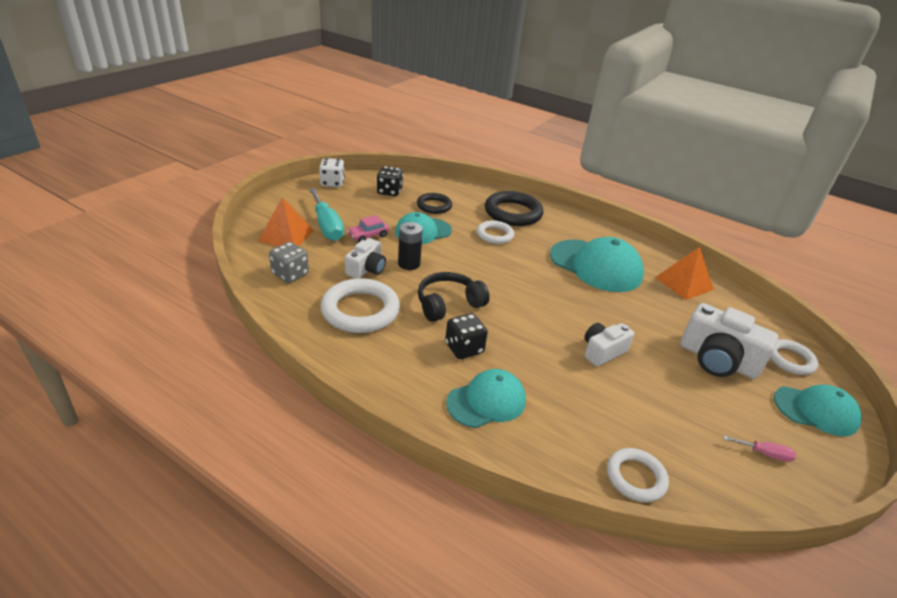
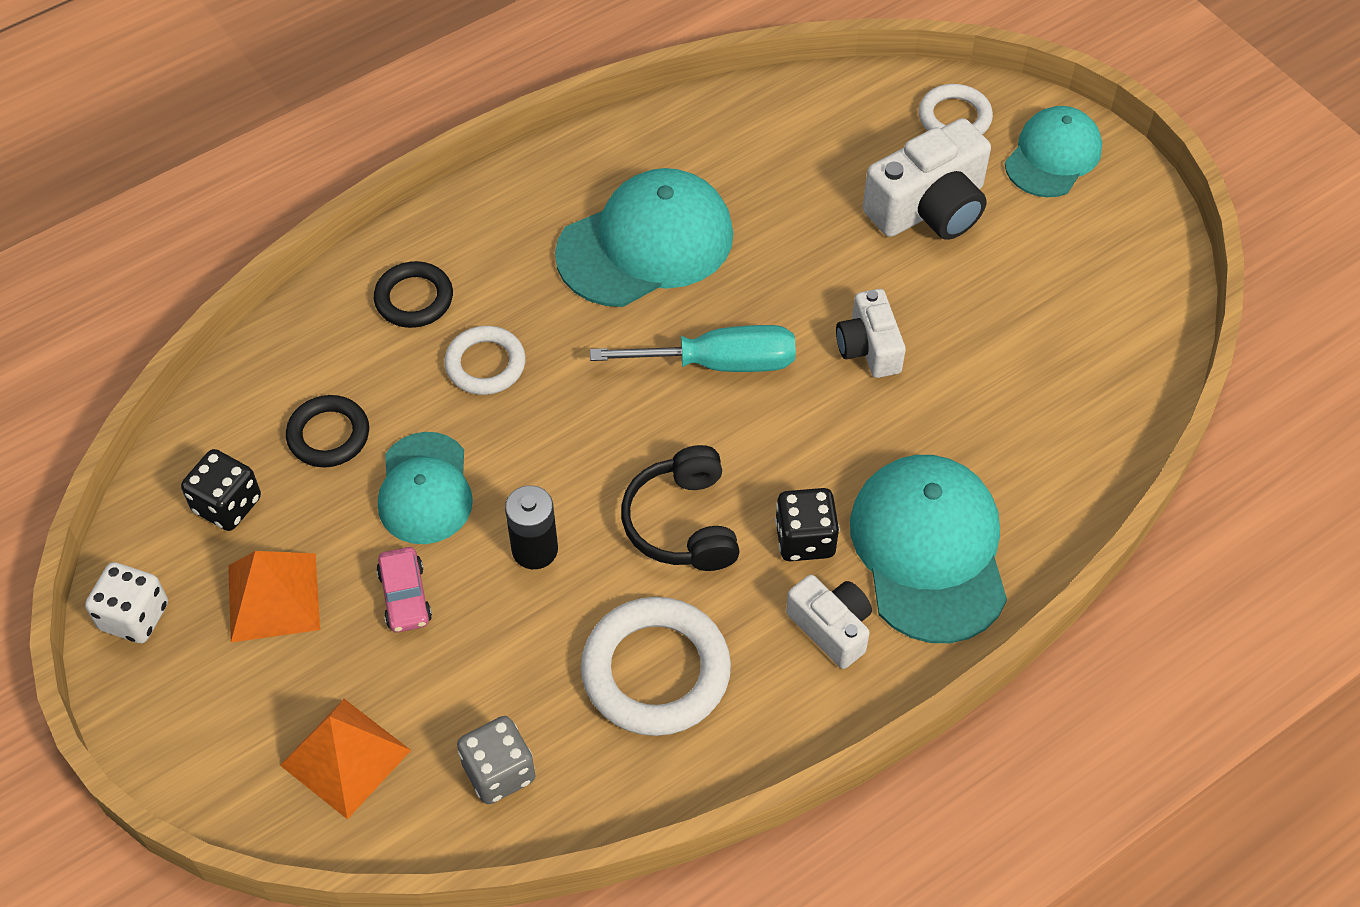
camera: 65 degrees left, 20 degrees up
turquoise screwdriver [309,188,344,241] -> turquoise screwdriver moved to [590,325,796,372]
white camera [345,238,386,279] -> white camera moved to [786,575,872,669]
turquoise cap [446,369,526,428] -> turquoise cap [850,455,1007,643], size x1.57
black ring [485,191,543,226] -> black ring [374,261,453,328], size x0.60
white ring [607,448,669,502] -> none
orange pyramid [655,247,714,300] -> orange pyramid moved to [228,551,320,642]
pink screwdriver [723,435,796,462] -> none

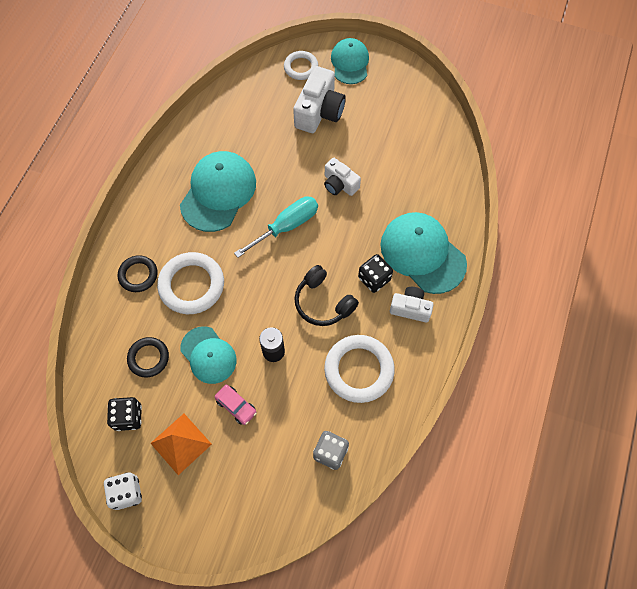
camera: 35 degrees left, 10 degrees up
orange pyramid [280,699,411,820] -> none
white ring [444,326,526,395] -> white ring [157,252,224,314], size x1.66

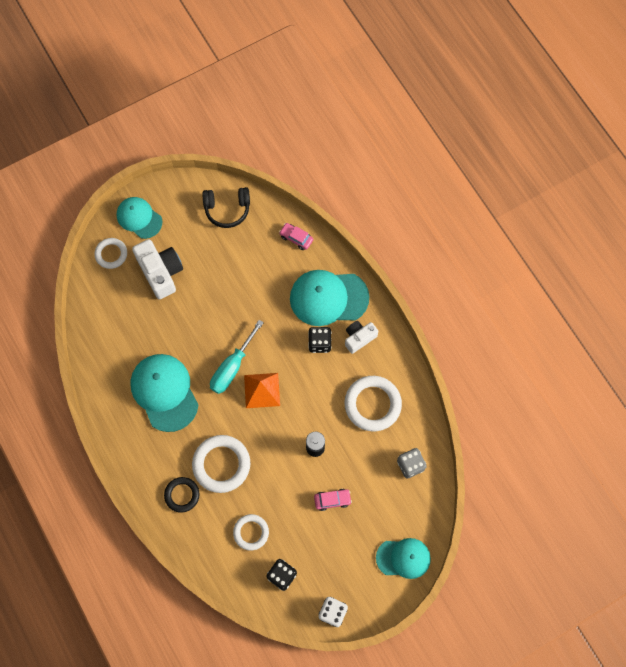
camera: 50 degrees left, 5 degrees up
black ring [127,337,169,377] -> white ring [233,514,269,550]
orange pyramid [150,414,212,475] -> orange pyramid moved to [244,373,280,408]
turquoise cap [180,326,236,384] -> turquoise cap moved to [376,538,431,579]
turquoise screwdriver [234,196,318,258] -> turquoise screwdriver turned 150 degrees counterclockwise [210,320,264,394]
black headphones [294,265,359,326] -> black headphones moved to [203,187,250,228]
white camera [324,158,361,196] -> none
none -> pink car [279,223,313,250]

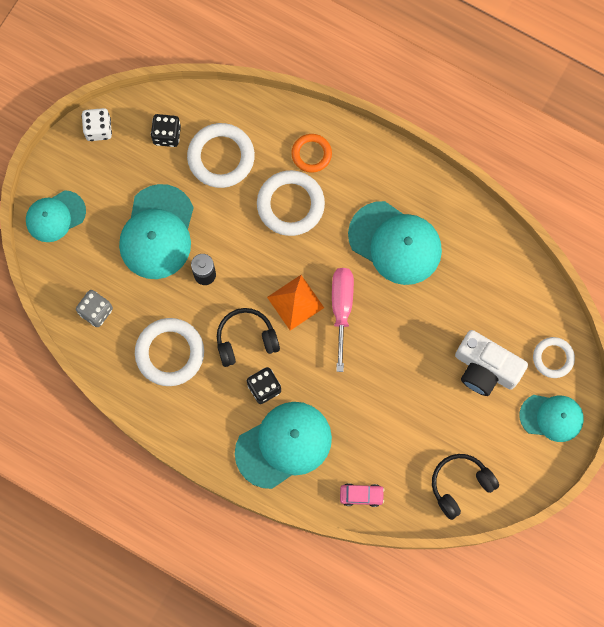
camera: 150 degrees right, 5 degrees up
black ring [164,477,200,513] -> orange ring [291,134,332,173]
turquoise screwdriver [210,320,264,394] -> pink screwdriver [332,268,354,372]
white ring [233,514,269,550] -> white ring [187,123,255,188], size x1.66
pink car [314,489,352,511] -> turquoise cap [119,184,194,279]
white camera [345,321,378,354] -> none
none -> black headphones [217,308,280,367]

